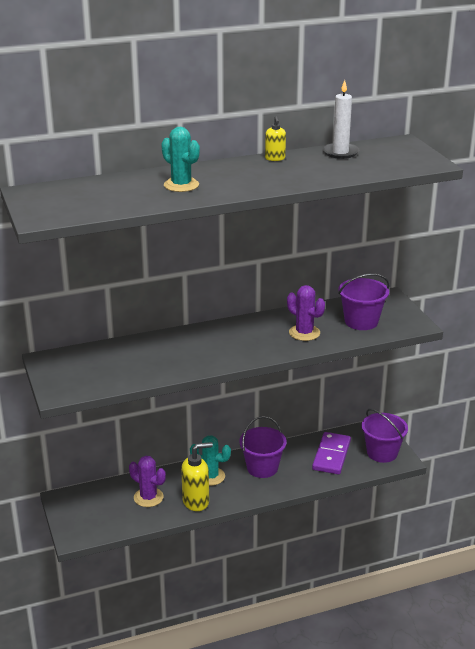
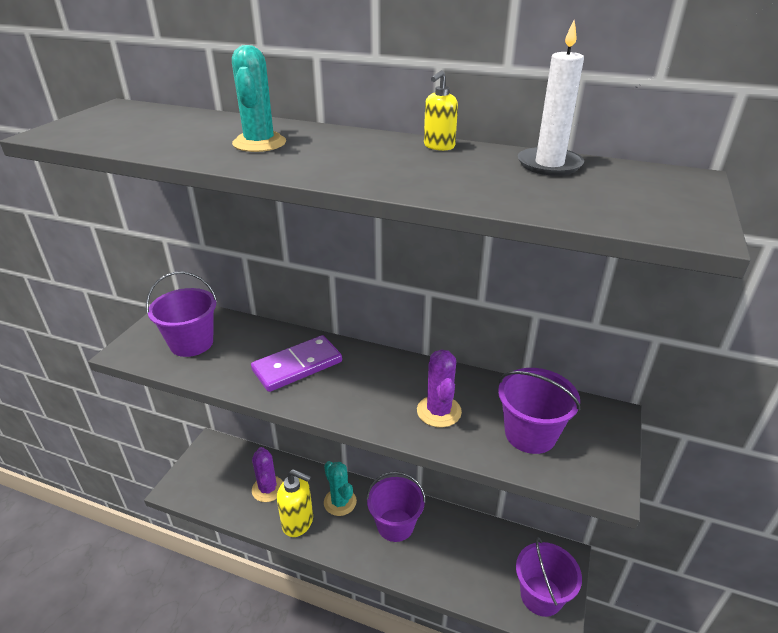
camera: 40 degrees right, 5 degrees up
purple domino [312,432,351,474] -> purple domino moved to [251,335,342,392]
none -> purple bucket [146,271,217,357]

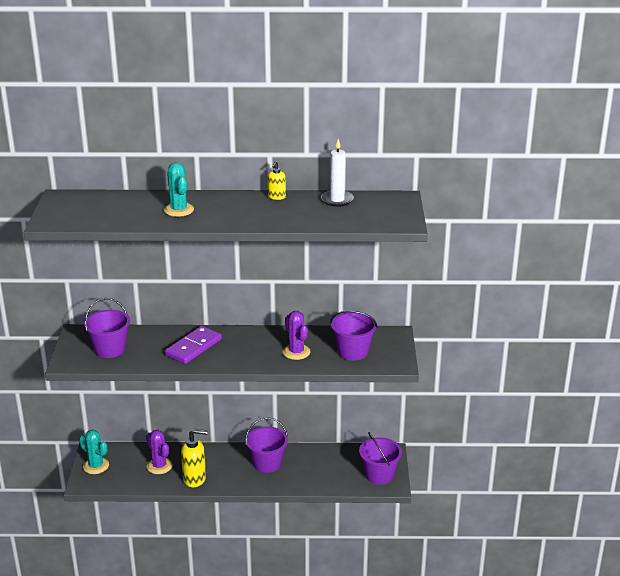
camera: 20 degrees left, 5 degrees down
turquoise cactus [324,461,357,516] -> turquoise cactus moved to [79,430,109,474]

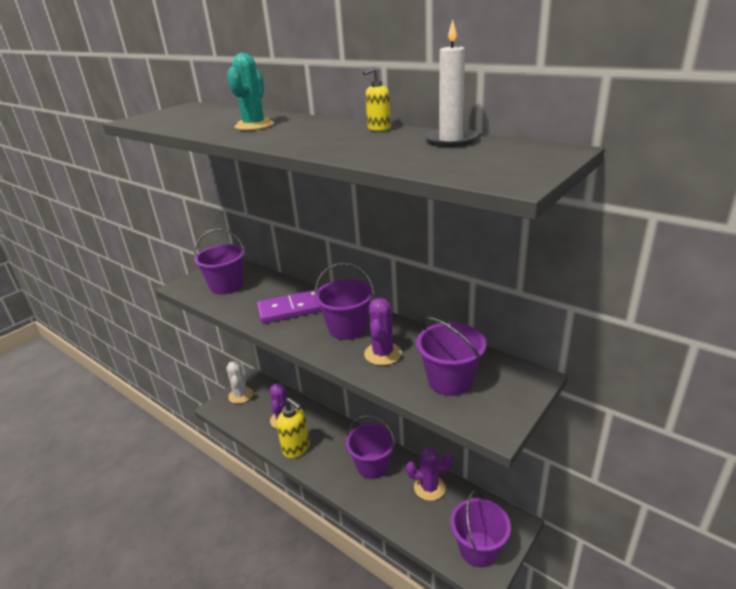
camera: 40 degrees right, 0 degrees up
turquoise cactus [79,430,109,474] -> white cactus [226,361,253,404]
none -> purple bucket [314,263,374,340]
none -> purple cactus [406,447,453,501]

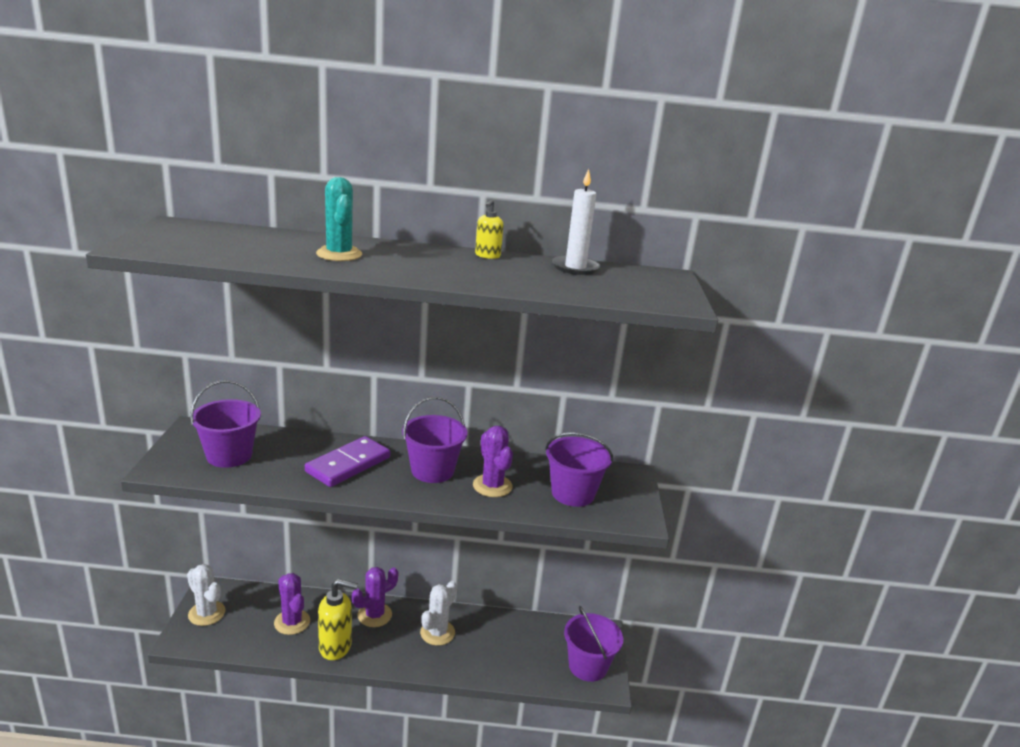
camera: 40 degrees left, 5 degrees down
purple bucket [346,415,395,479] -> white cactus [420,581,457,646]
purple cactus [406,447,453,501] -> purple cactus moved to [352,567,399,627]

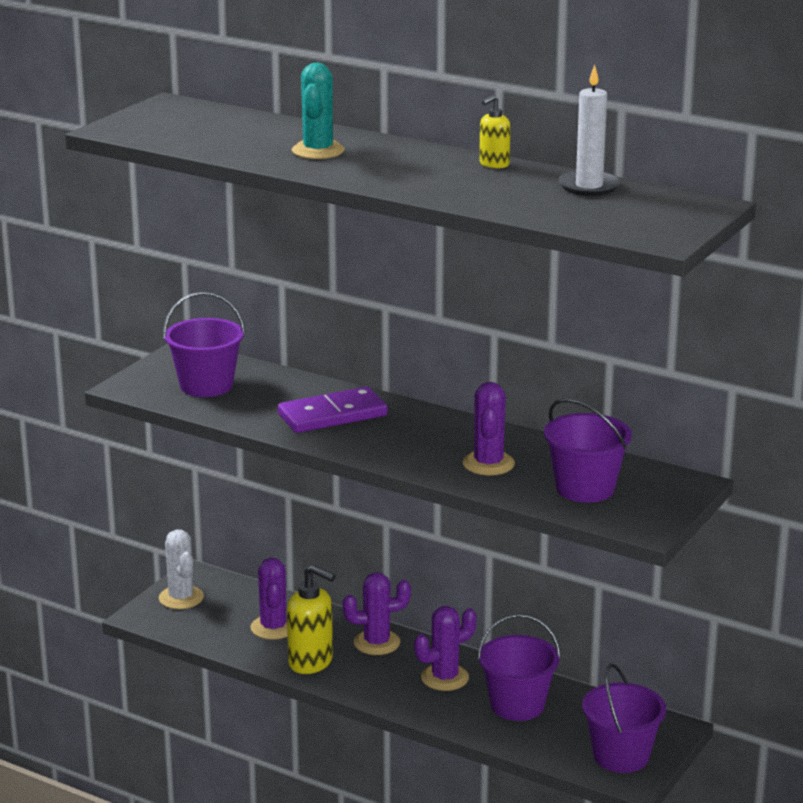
camera: 30 degrees right, 0 degrees up
purple bucket [402,397,467,483] -> purple bucket moved to [477,614,561,721]
white cactus [420,581,457,646] -> purple cactus [414,606,476,691]

